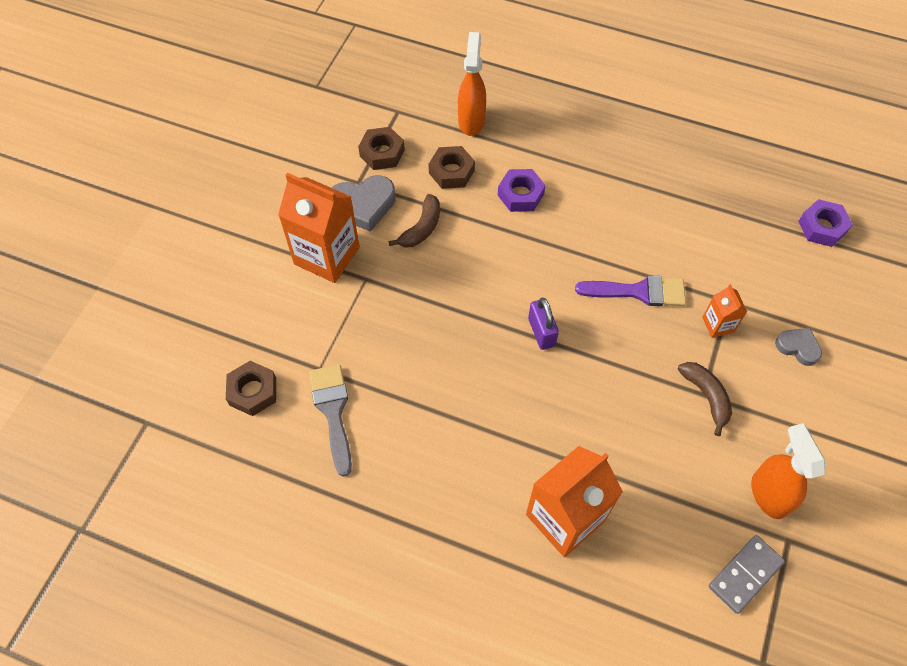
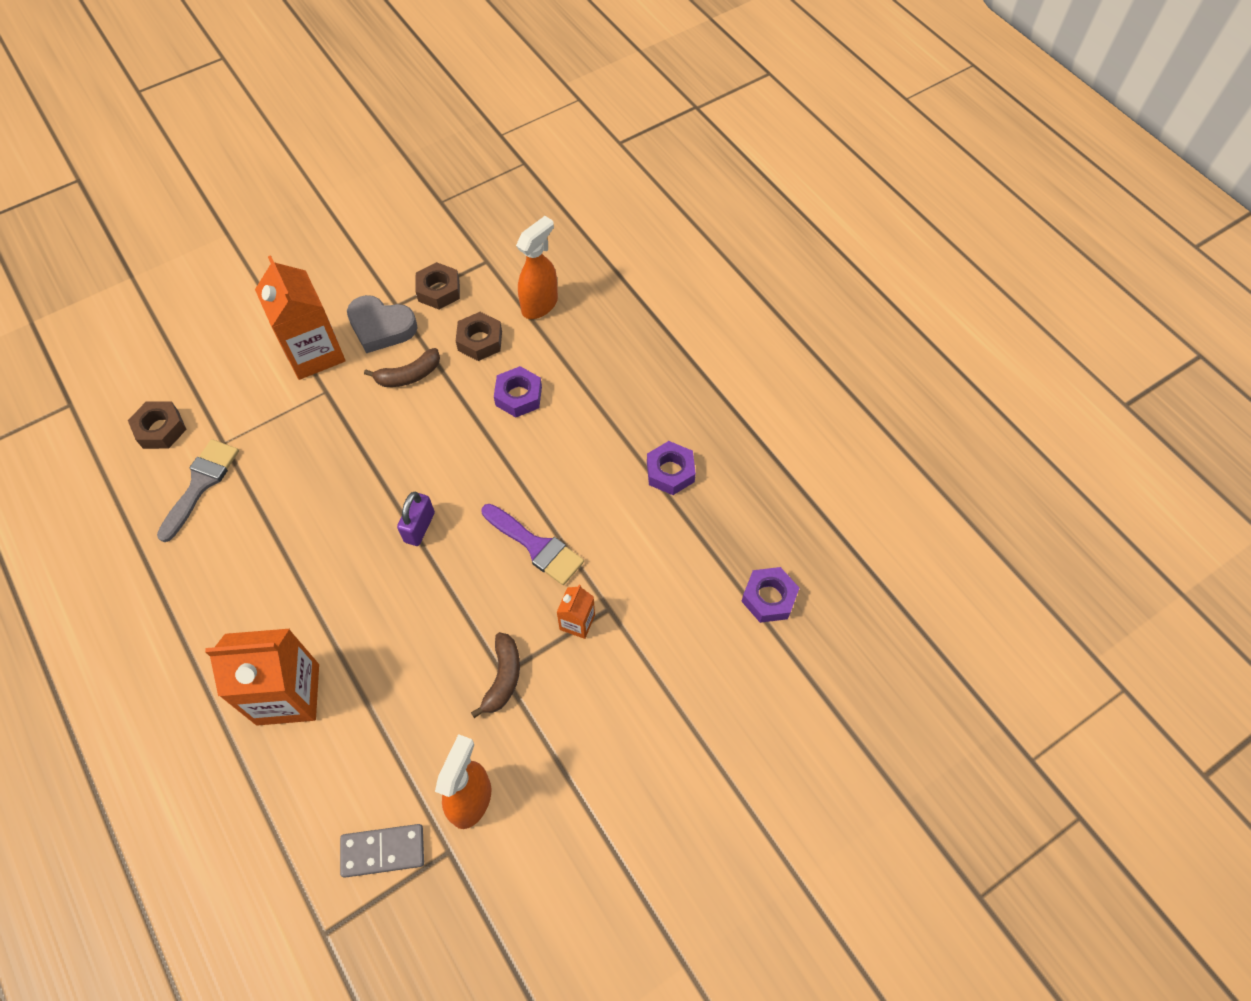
camera: 35 degrees right, 0 degrees up
grey heart [775,328,822,366] -> none
none -> purple nut [647,441,696,495]

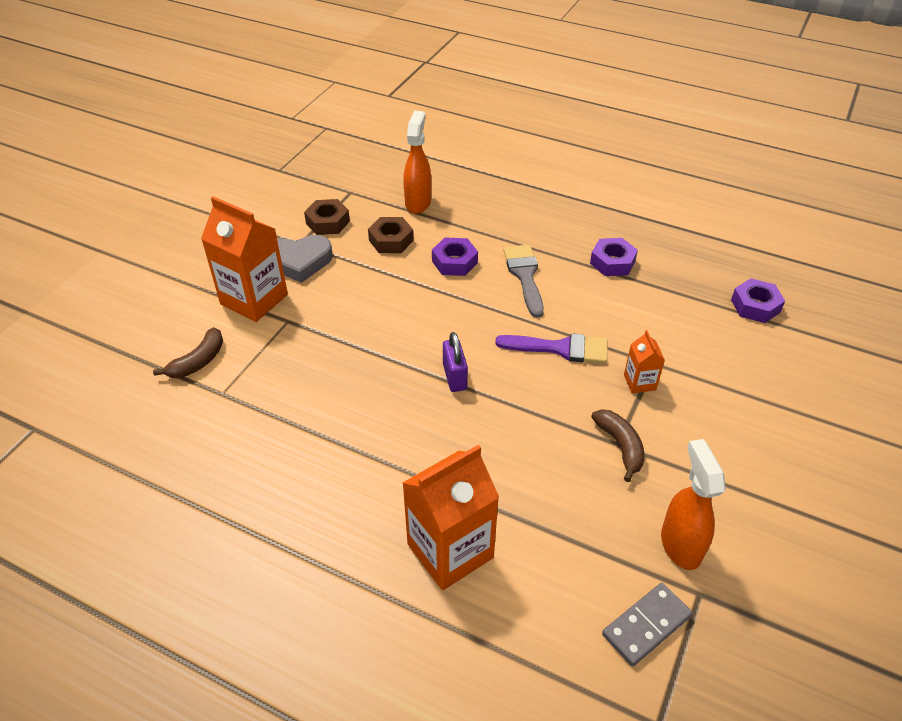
camera: 30 degrees left, 15 degrees down
brown nut [128,402,187,449] -> none
grey brush [157,439,239,542] -> grey brush moved to [503,245,544,318]
brown banana [364,348,440,387] -> brown banana moved to [153,327,223,378]

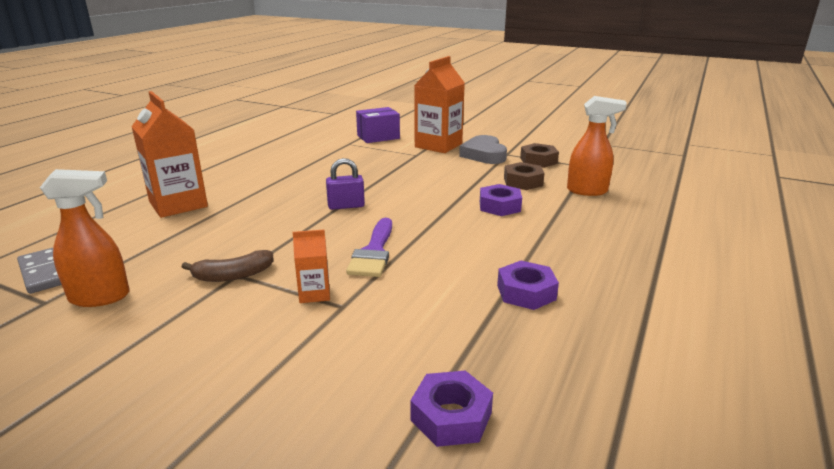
camera: 90 degrees right, 20 degrees down
brown banana [153,327,223,378] -> purple box [356,107,400,143]
grey brush [503,245,544,318] -> none

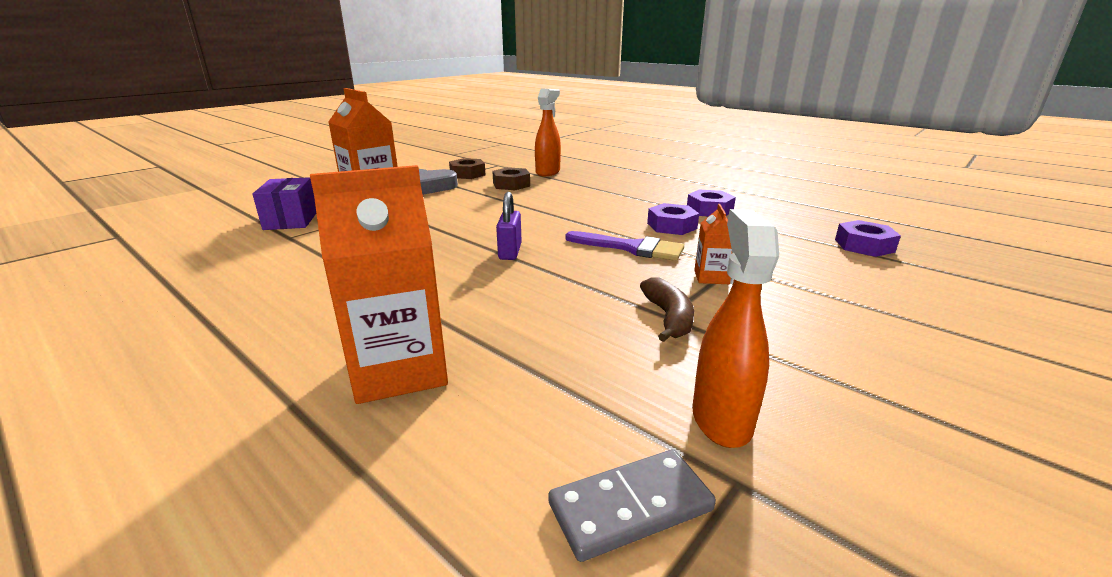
camera: 75 degrees left, 0 degrees up
purple nut [480,184,522,216] -> purple nut moved to [647,203,699,235]

